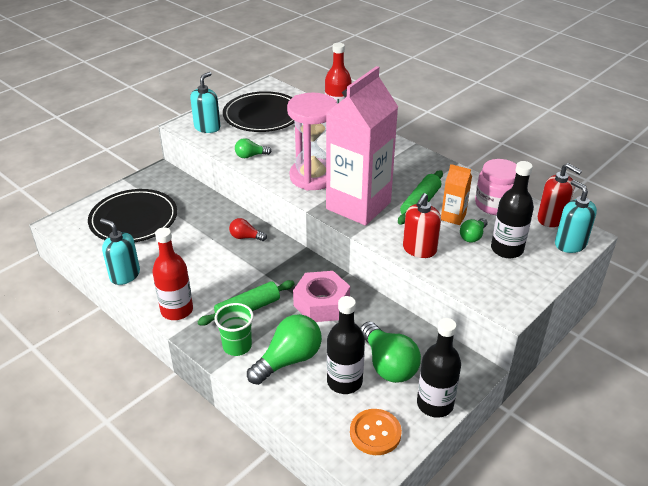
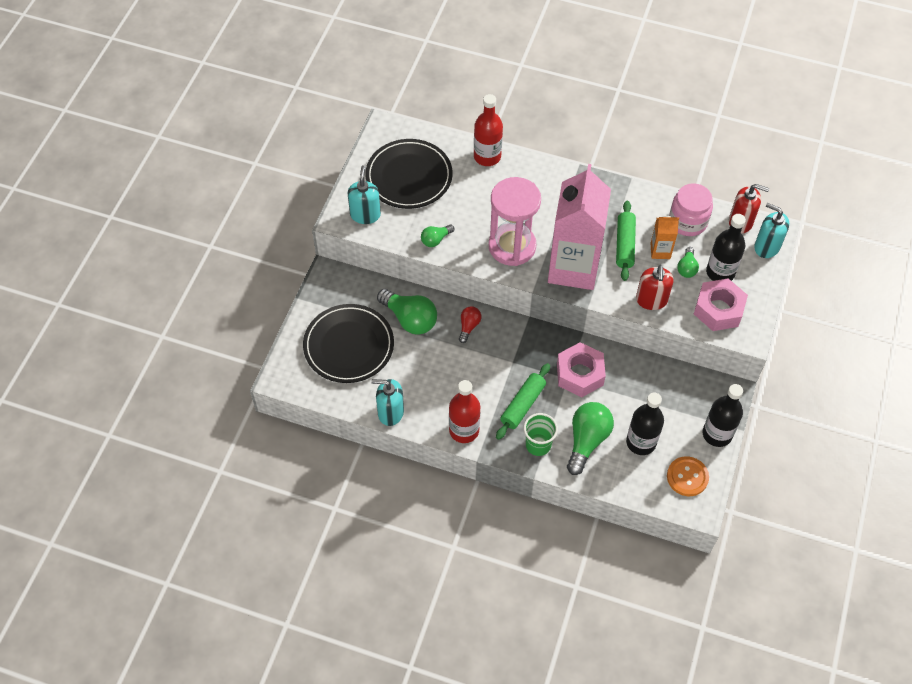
camera: 25 degrees left, 20 degrees up
red light bulb [229,218,267,241] -> red light bulb turned 120 degrees clockwise [459,306,481,343]
green light bulb [360,321,421,383] -> green light bulb moved to [377,289,437,335]
none -> pink nut [694,278,748,331]

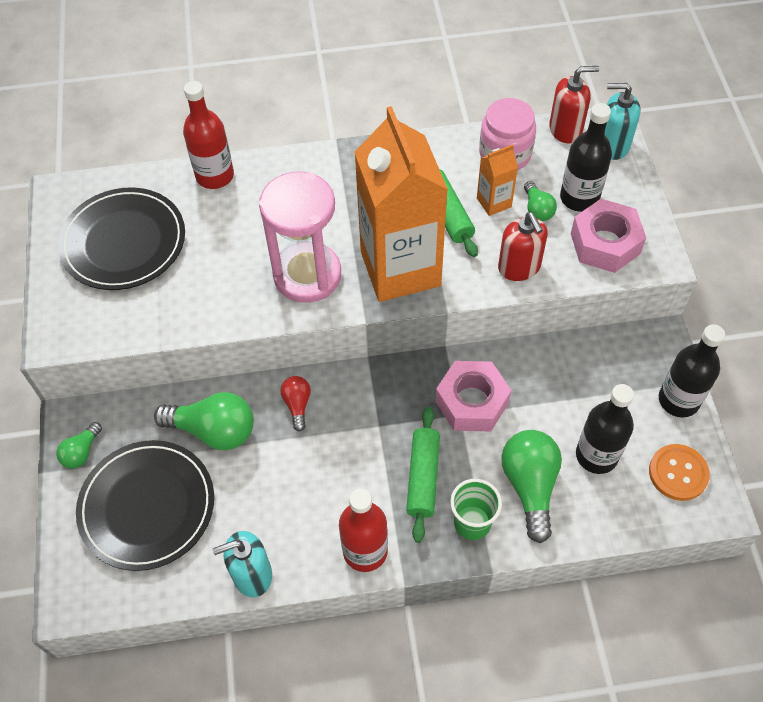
camera: 25 degrees left, 0 degrees up
turquoise soap dispenser [348,165,381,224] -> none
green light bulb [421,225,454,247] -> green light bulb moved to [56,422,102,469]
pink carton [548,164,611,290] -> orange carton [354,106,448,302]

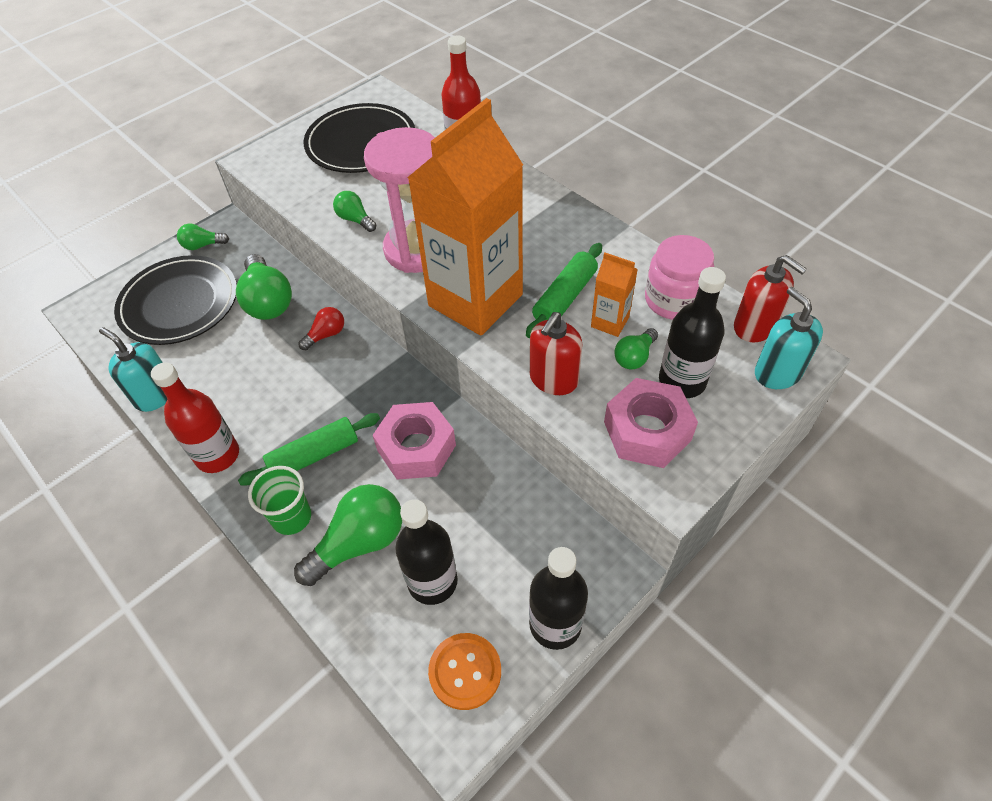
camera: 55 degrees right, 5 degrees down
none -> green light bulb [333,191,376,232]

